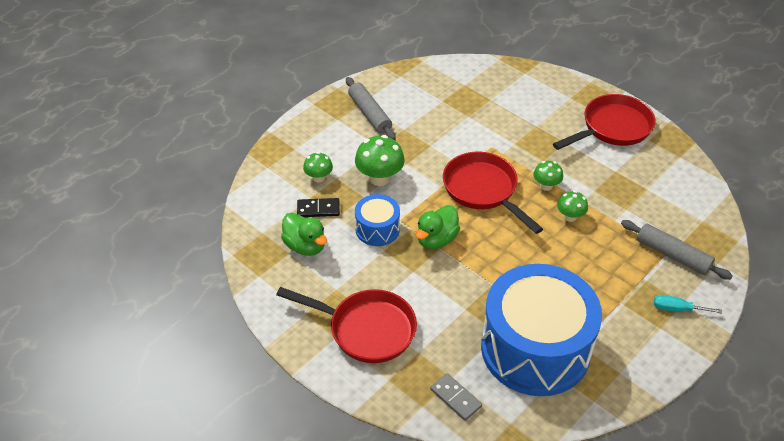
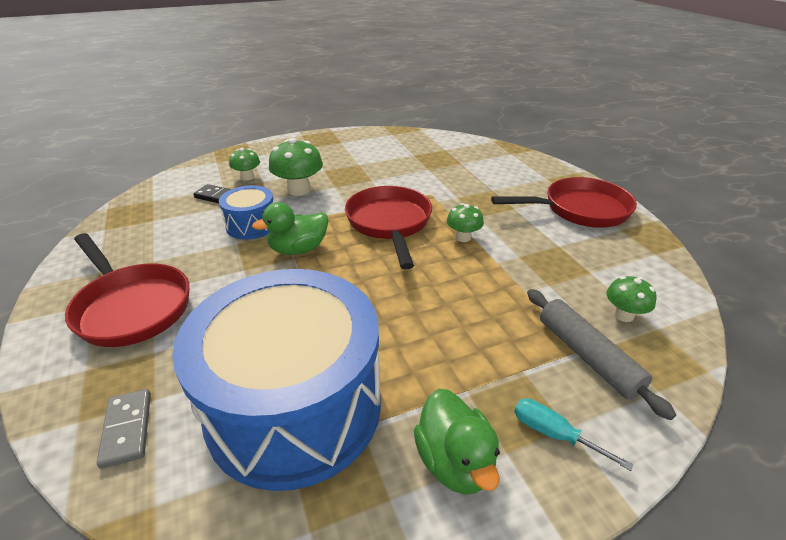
camera: 25 degrees right, 10 degrees down
green duck [281,213,327,256] -> green duck moved to [414,389,500,494]
grey rolling pin [346,77,396,140] -> none
green mushroom [557,191,588,222] -> green mushroom moved to [606,276,657,322]

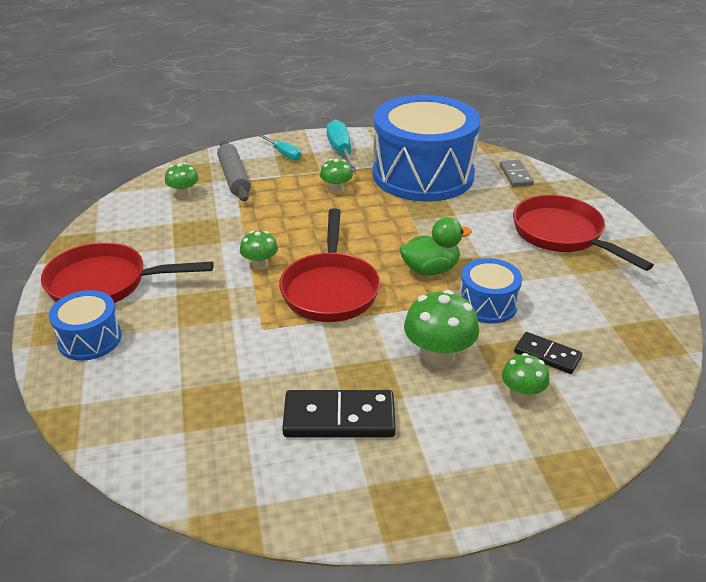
camera: 170 degrees left, 0 degrees up
green duck [414,389,500,494] -> turquoise screwdriver [327,120,357,172]
none -> blue drum [49,290,122,361]
none -> black domino [282,390,396,437]
none -> green mushroom [320,159,353,194]

